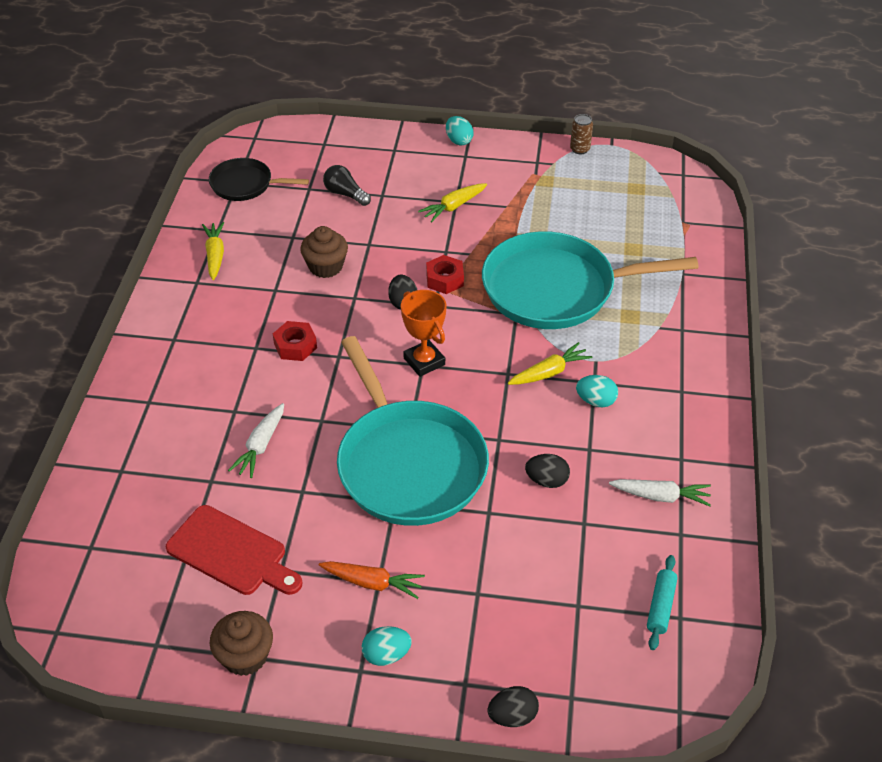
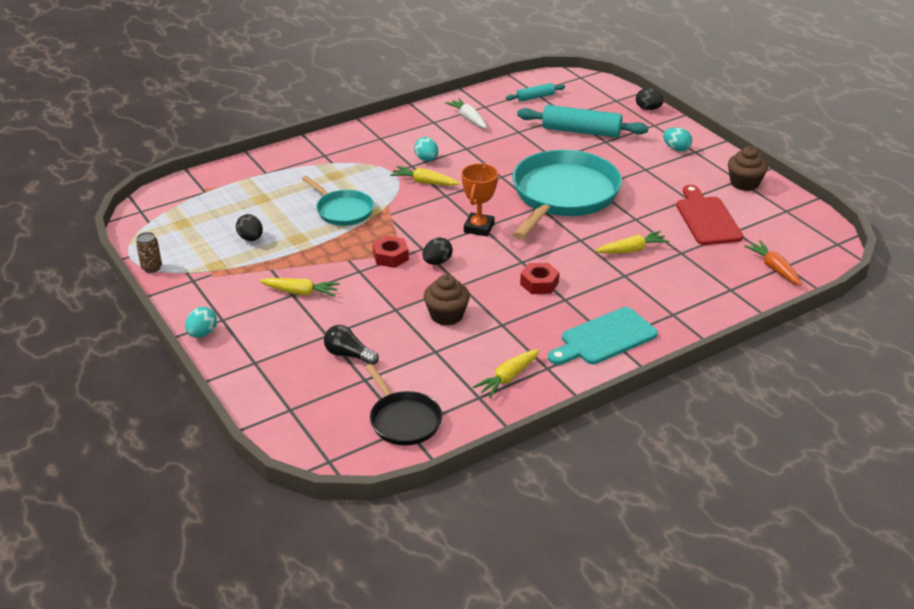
camera: 130 degrees left, 10 degrees down
white carrot [228,403,284,478] -> yellow carrot [595,231,669,254]
orange carrot [319,561,425,599] -> orange carrot moved to [744,240,802,286]
black light bulb [323,165,371,206] -> black light bulb turned 120 degrees clockwise [324,325,379,365]
turquoise pan [482,231,699,329] -> turquoise pan [302,176,374,226], size x0.52
black egg [525,454,570,488] -> black egg moved to [236,214,263,241]
none -> turquoise rolling pin [517,105,648,138]
none -> turquoise cutting board [548,307,658,365]

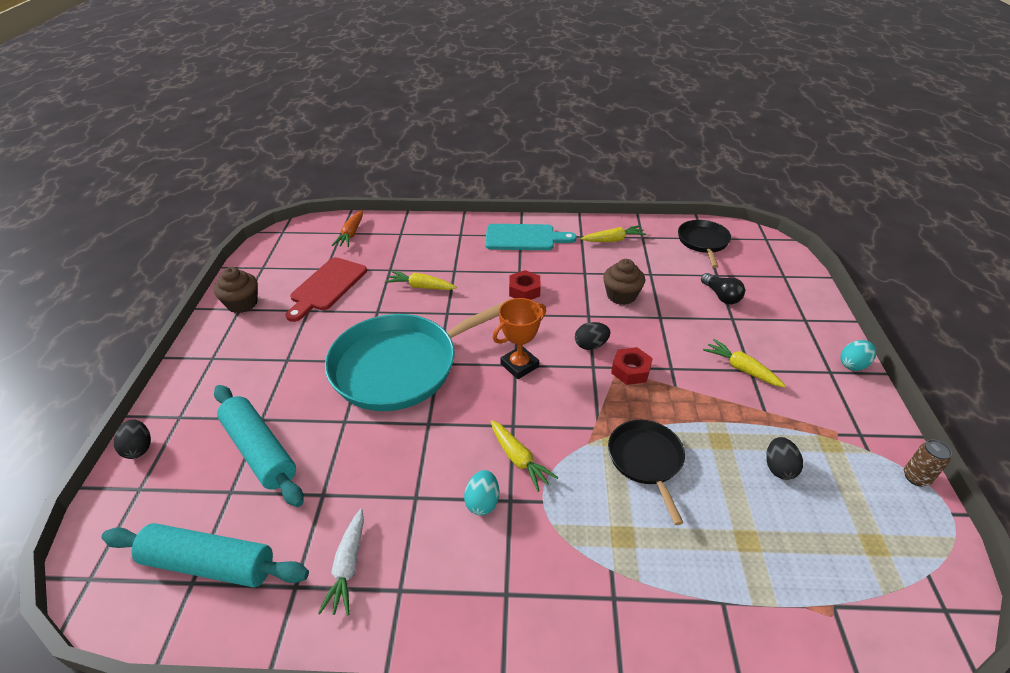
camera: 145 degrees left, 5 degrees up
turquoise pan [302,176,374,226] -> black pan [608,420,685,525]
turquoise rolling pin [506,83,565,102] -> turquoise rolling pin [102,523,309,587], size x1.93
turquoise egg [663,127,692,151] -> none

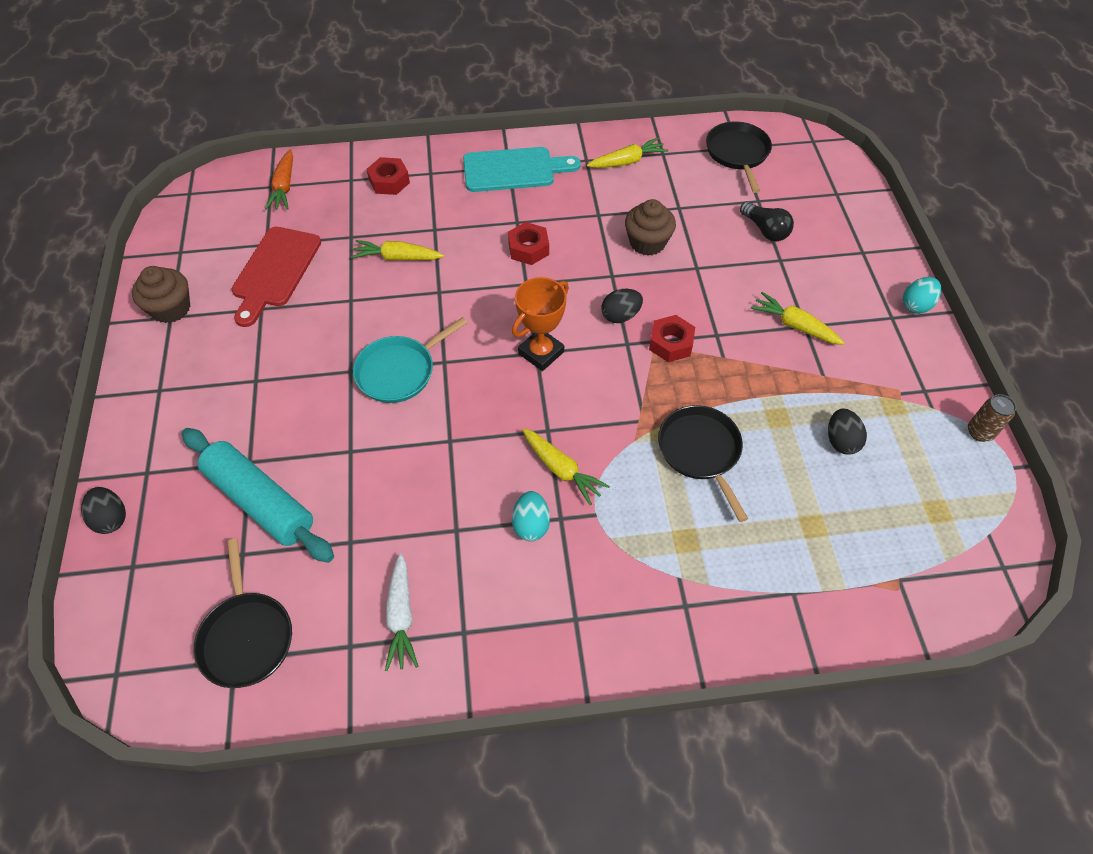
camera: 10 degrees left, 15 degrees up
turquoise rolling pin [102,523,309,587] -> black pan [194,538,292,688]
turquoise pan [325,298,513,411] -> turquoise pan [353,317,468,403], size x0.52
none -> red nut [367,157,410,195]

